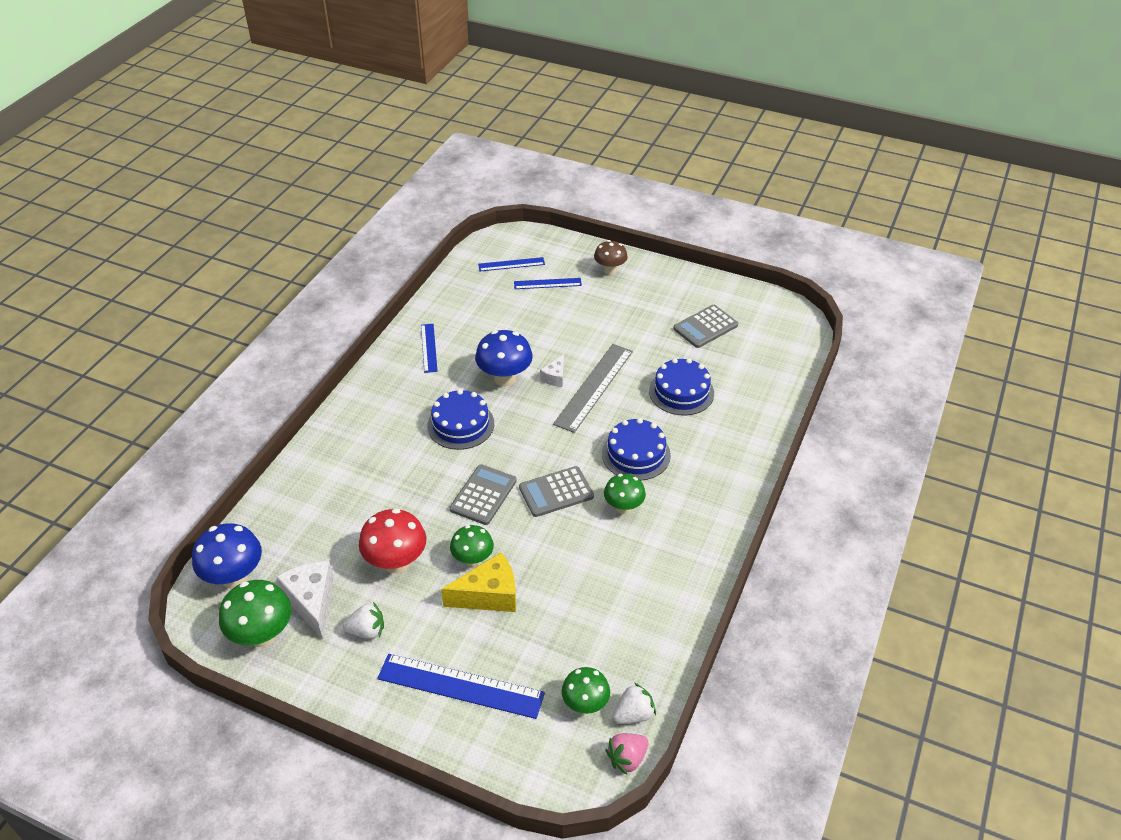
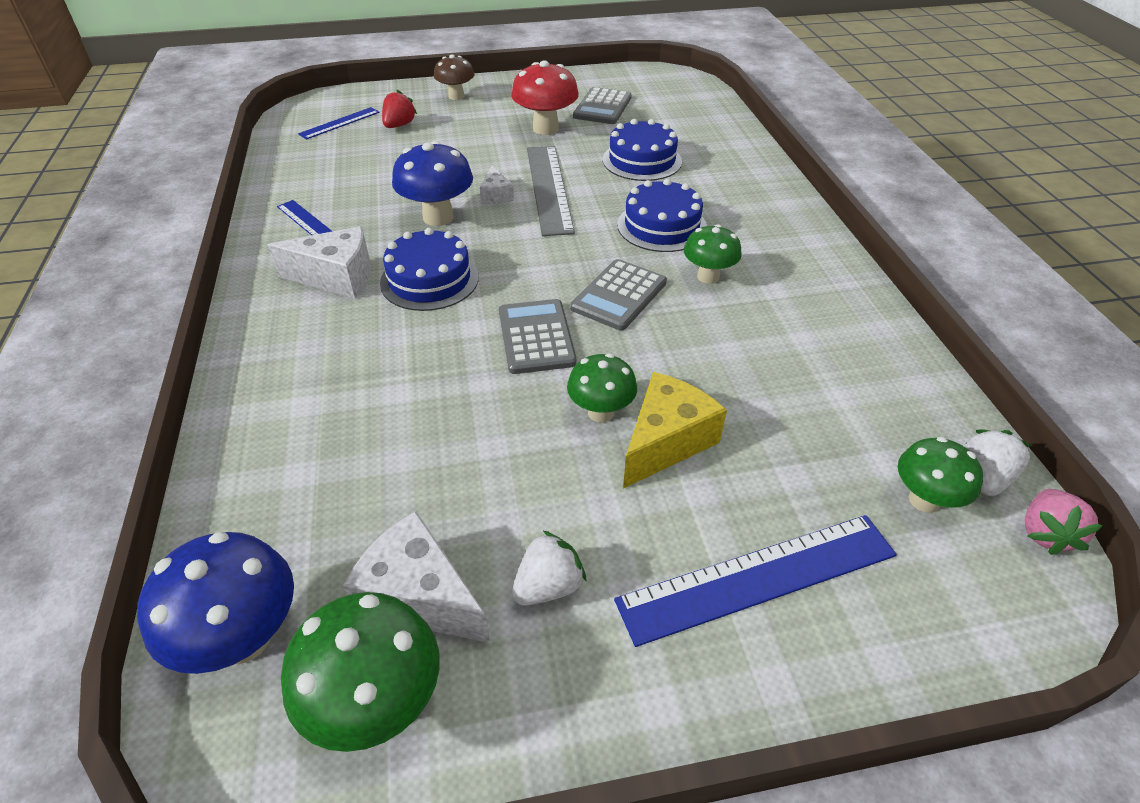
camera: 35 degrees left, 0 degrees up
red mushroom [359,509,426,574] -> red mushroom moved to [511,60,579,135]
blue ruler [514,278,582,289] -> red strawberry [382,90,417,128]
none -> white cheese [267,226,371,299]

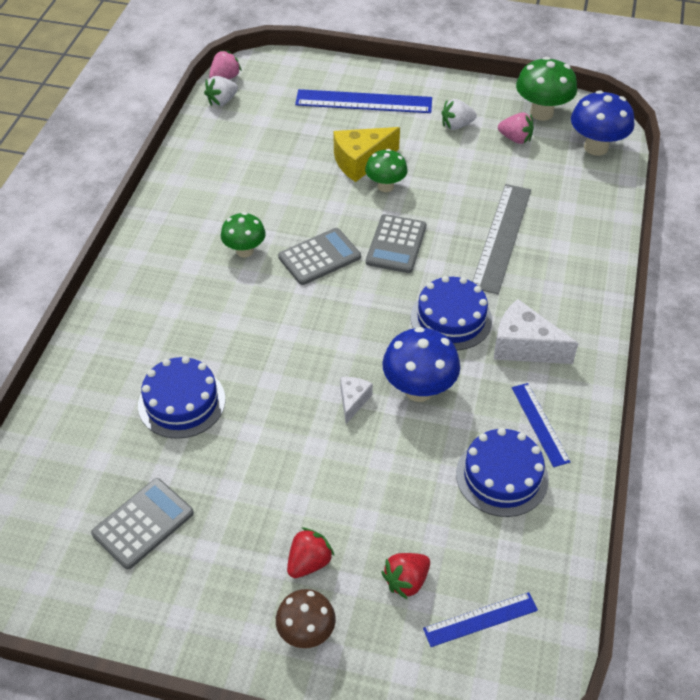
camera: 155 degrees left, 5 degrees up
white cheese [343,511,490,643] -> pink strawberry [498,112,534,144]
red mushroom [511,60,579,135] -> none
grey ruler [527,146,575,236] -> grey ruler moved to [472,184,531,294]
blue cake [617,179,707,252] -> blue cake moved to [456,428,549,517]
green mushroom [898,437,983,513] -> none
none -> red strawberry [287,527,334,578]

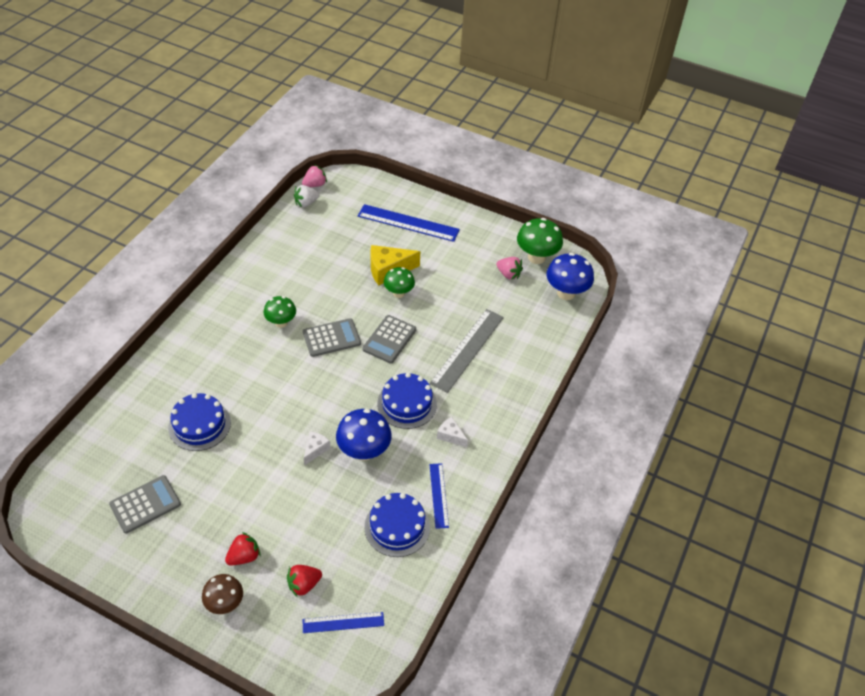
camera: 10 degrees right, 0 degrees up
white strawberry [441,99,477,130] -> none
white cheese [494,299,579,364] -> white cheese [437,417,468,447], size x0.55

